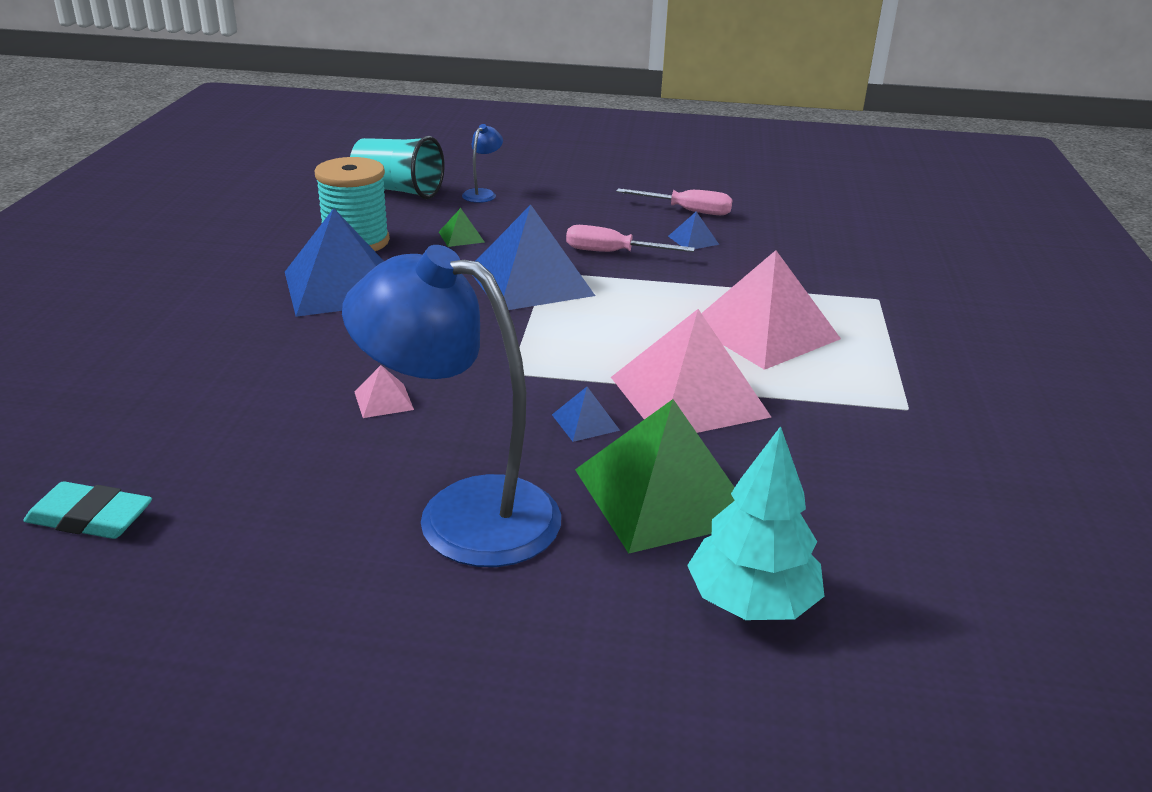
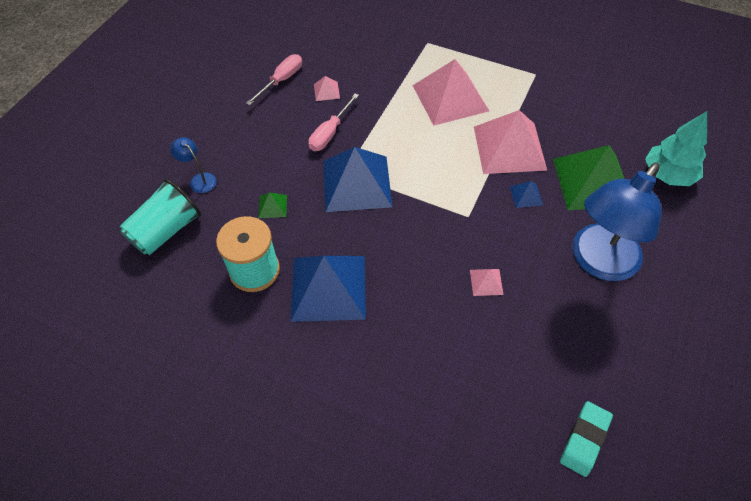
camera: 70 degrees left, 25 degrees up
blue pyramid [668,212,719,249] -> pink pyramid [314,76,340,101]

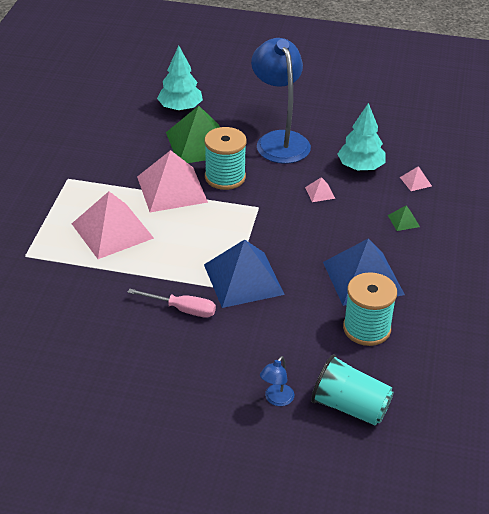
camera: 105 degrees left, 15 degrees down
pink screwdriver [246,54,302,105] -> none
green pyramid [258,192,287,218] -> green pyramid moved to [388,205,420,231]
pink pyramid [314,76,340,101] -> pink pyramid moved to [400,166,432,191]
blue pyramid [510,181,543,208] -> turquoise spool [204,127,247,190]
turquoise eraser [560,401,613,477] -> none
blue lamp [572,162,662,281] -> blue lamp turned 135 degrees counterclockwise [251,38,311,164]
none -> turquoise tree [338,103,386,170]

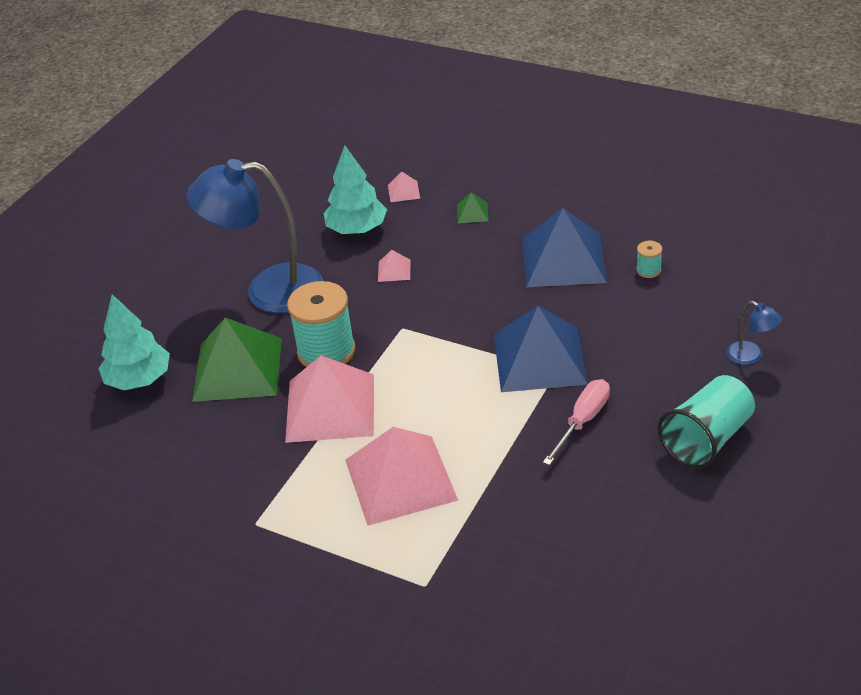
camera: 70 degrees left, 0 degrees up
turquoise cup [311,354,394,425] -> turquoise cup moved to [658,375,755,469]
turquoise spool [343,272,397,346] -> turquoise spool [636,241,662,278], size x0.44

